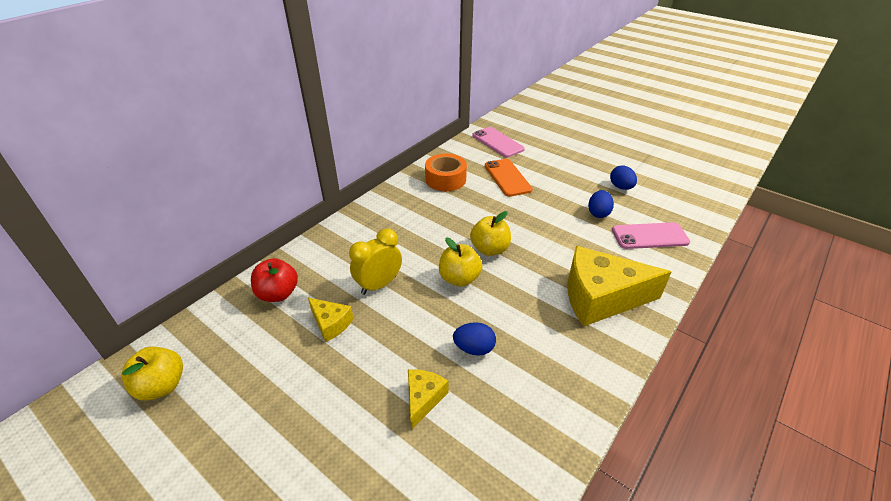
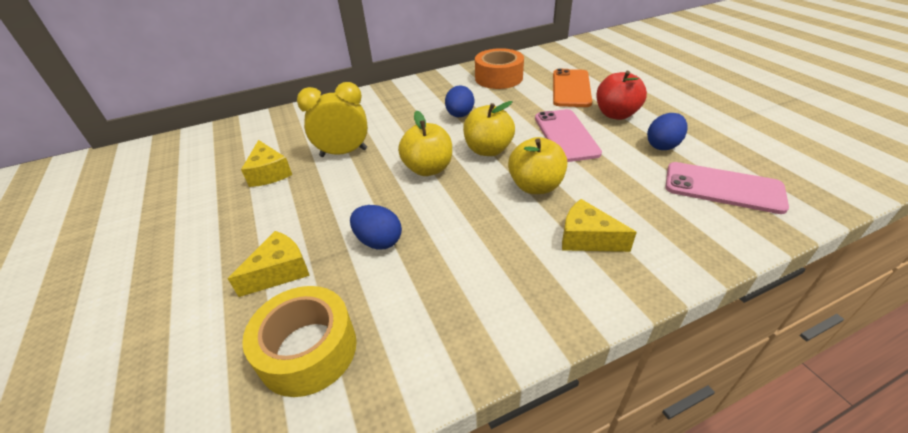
camera: 30 degrees right, 0 degrees up
yellow apple [122,347,183,400] -> yellow apple moved to [508,137,567,194]
red apple [251,258,298,302] -> red apple moved to [596,71,647,120]
pink phone [473,127,525,158] -> pink phone moved to [535,109,602,162]
yellow cheese [568,246,671,326] -> yellow cheese [562,199,637,252], size x0.48
blue egg [610,165,637,190] -> blue egg moved to [445,85,474,117]
none -> yellow tape [242,286,357,397]

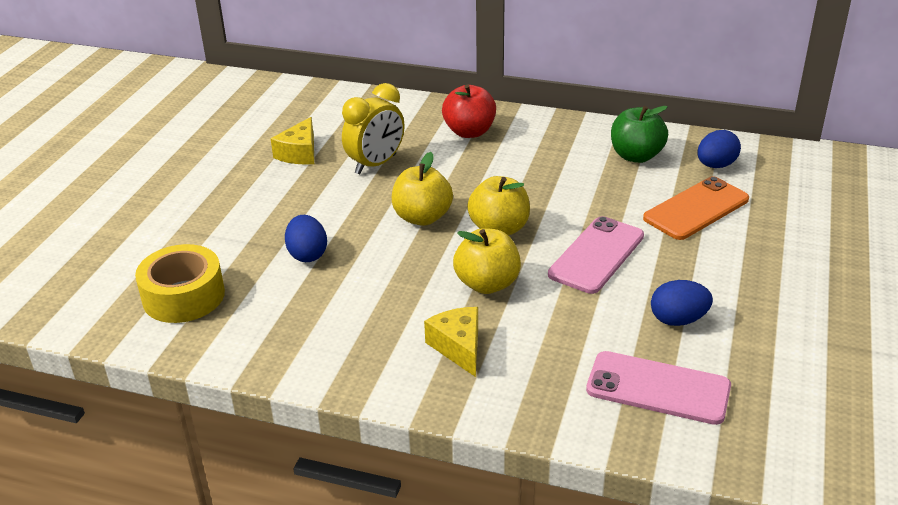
camera: 40 degrees right, 5 degrees down
yellow cheese [228,231,310,297] -> none
yellow clock [297,82,368,157] -> yellow clock turned 105 degrees clockwise [342,83,404,174]
blue egg [445,85,474,117] -> blue egg moved to [697,130,741,168]
orange tape [475,48,524,89] -> green apple [611,106,668,163]
red apple [596,71,647,120] -> red apple moved to [442,84,496,138]
pink phone [665,162,789,214] -> pink phone turned 45 degrees counterclockwise [586,351,731,425]

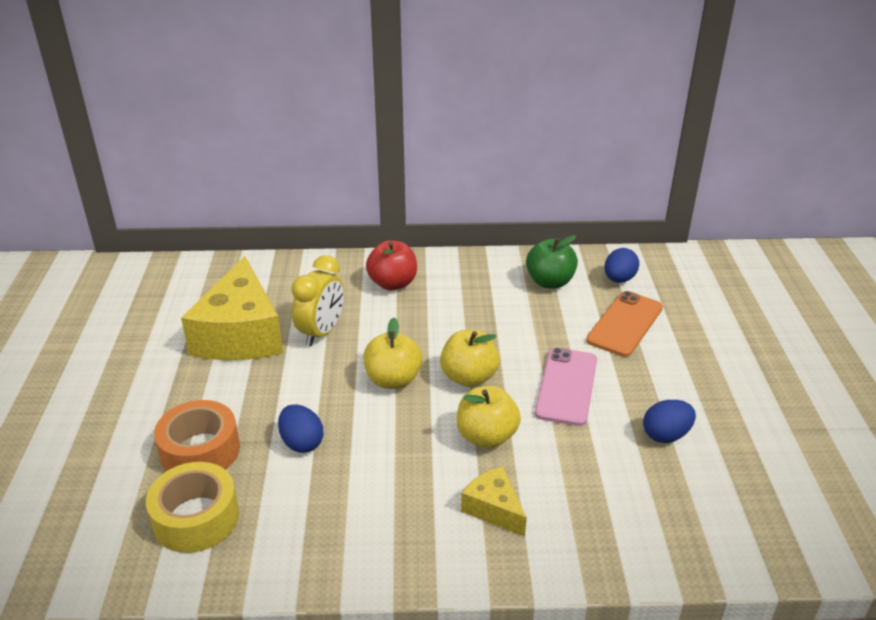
camera: 20 degrees left, 0 degrees up
yellow cheese [271,117,314,165] -> yellow cheese [181,256,283,361], size x2.07
pink phone [586,351,731,425] -> none
none -> orange tape [154,400,240,471]

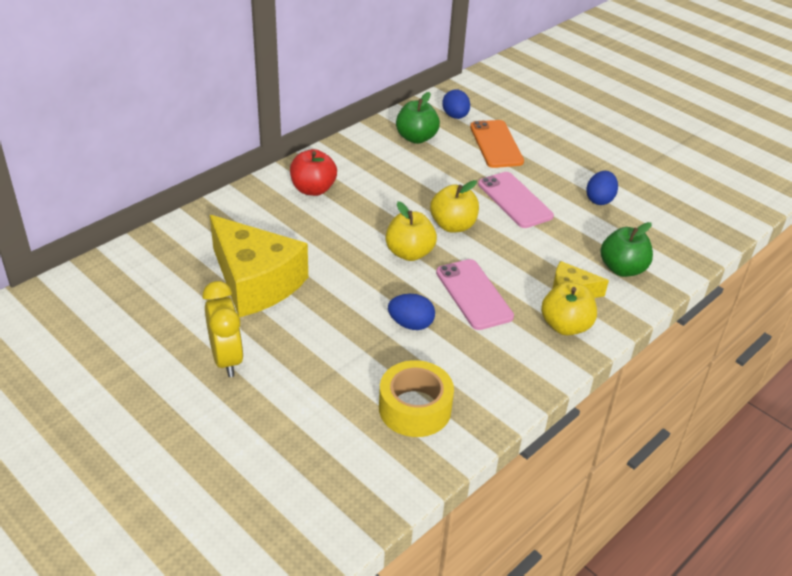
camera: 45 degrees left, 5 degrees up
orange tape [154,400,240,471] -> none
yellow clock [291,255,344,346] -> yellow clock moved to [203,281,244,377]
yellow apple [457,386,521,448] -> yellow apple moved to [541,282,597,335]
none -> pink phone [436,259,514,330]
none -> green apple [600,222,653,277]

